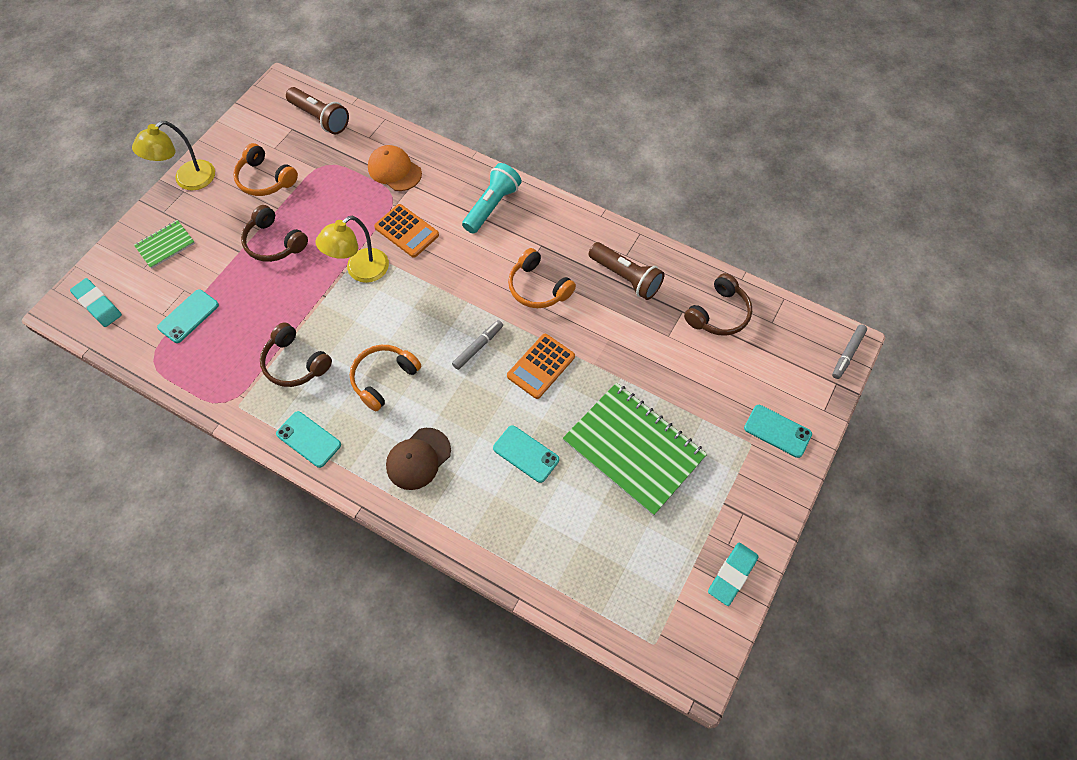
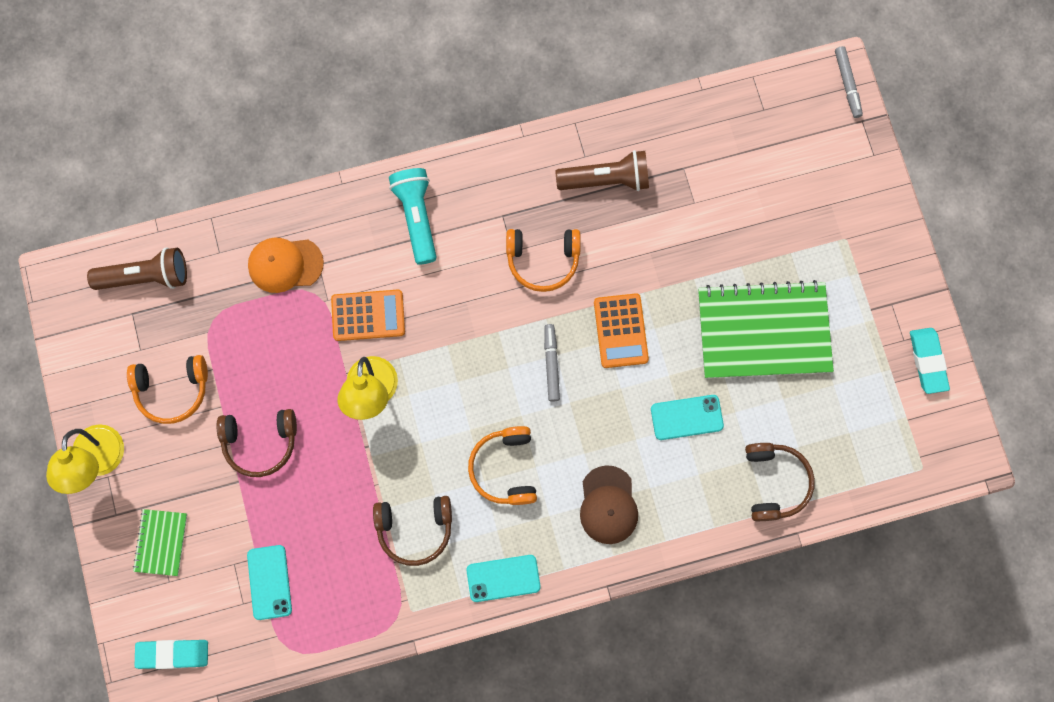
camera: 45 degrees left, 15 degrees up
brown headphones [684,273,752,336] -> brown headphones moved to [745,443,815,521]
turquoise phone [744,405,812,458] -> none

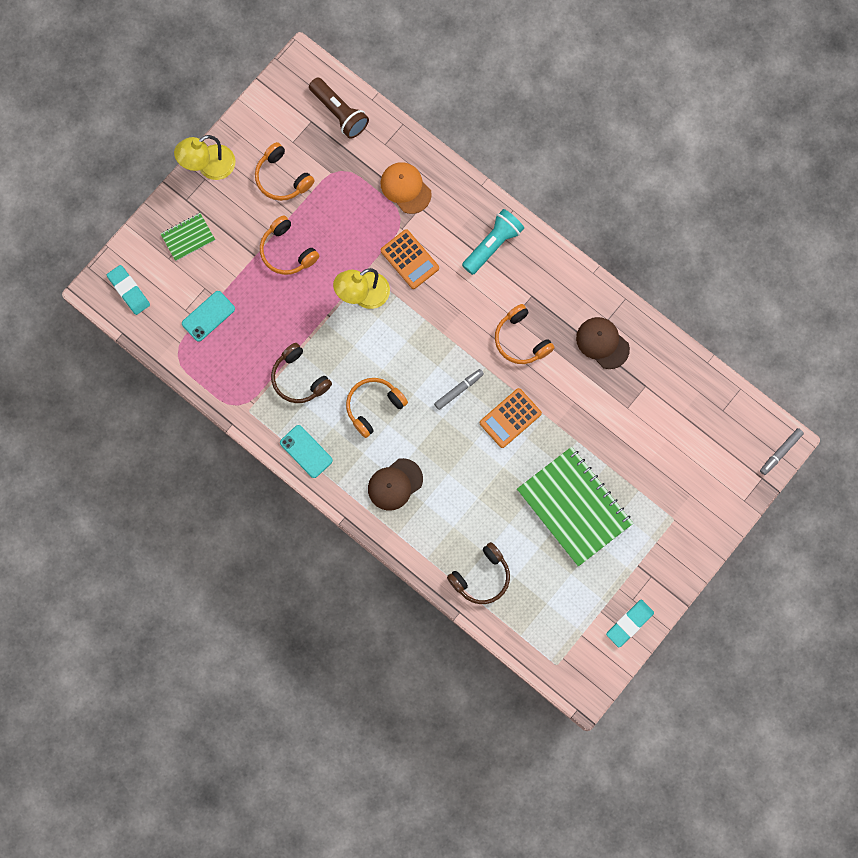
camera: 55 degrees right, 0 degrees up
brown headphones [216,409,297,477] -> orange headphones [260,215,319,275]
brown flashlight [555,150,649,191] -> brown cap [576,317,630,369]
turquoise phone [651,395,724,440] -> none

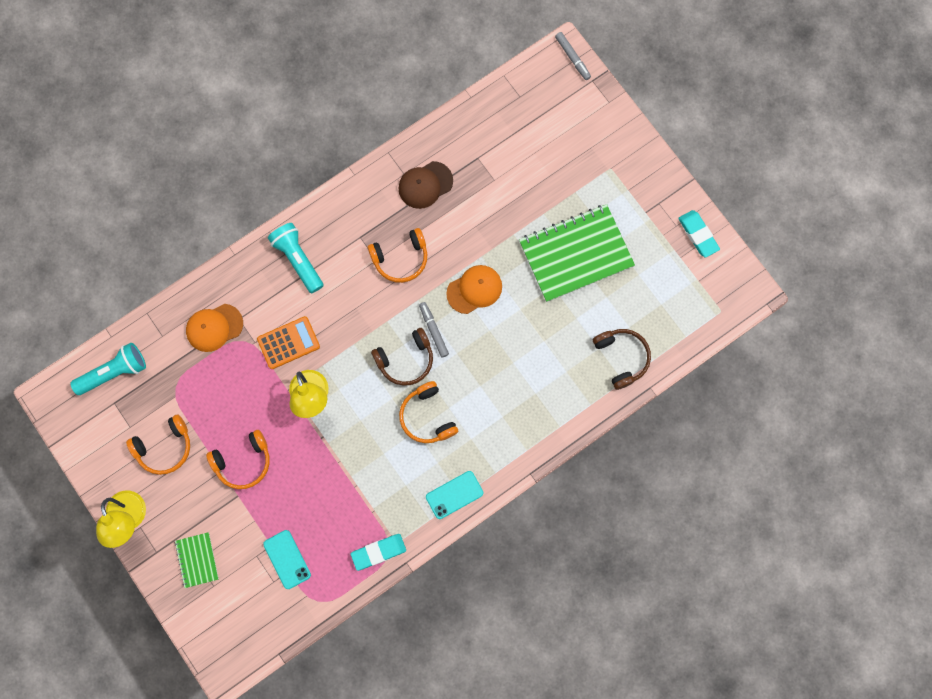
camera: 75 degrees left, 0 degrees up
turquoise eraser [107,265,150,315] -> turquoise eraser moved to [351,534,406,571]
brown headphones [271,343,332,403] -> brown headphones moved to [371,328,433,386]
brown flashlight [309,77,369,139] -> turquoise flashlight [70,343,146,395]
brown cap [368,458,423,510] -> none
orange calculator [480,388,542,448] -> orange cap [446,265,502,314]

